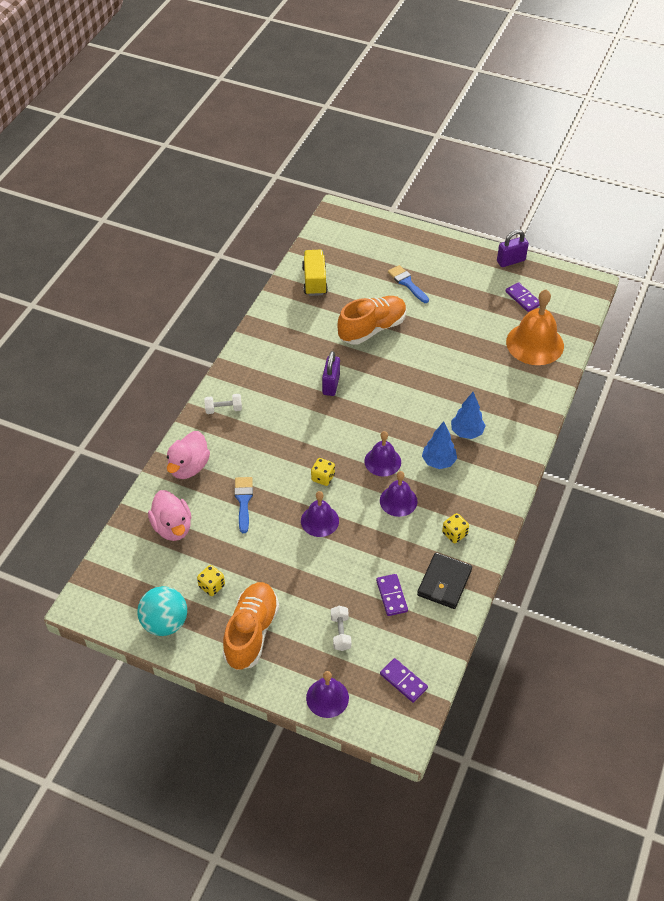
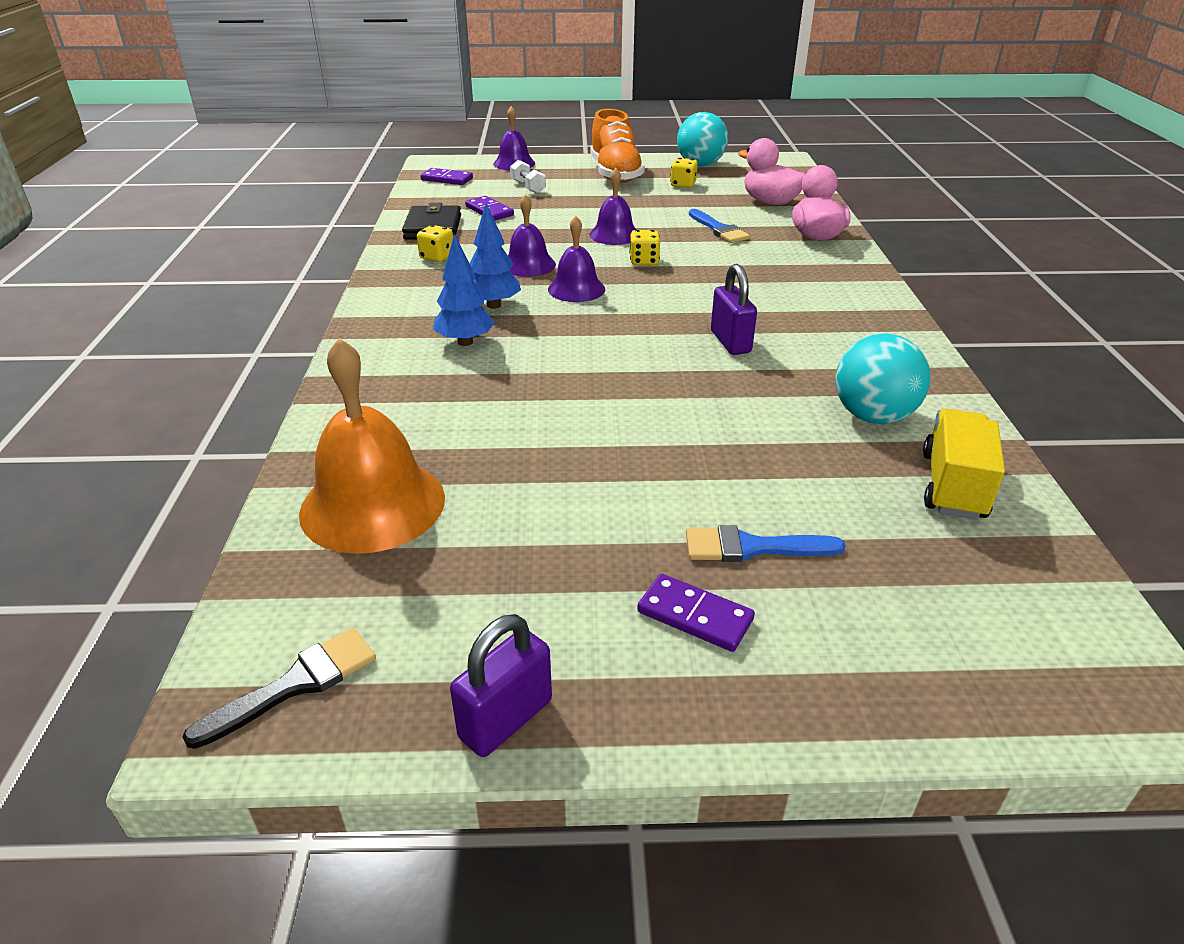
camera: 155 degrees right, 15 degrees down
white dumbbell [204,394,242,414] -> none
yellow truck [302,250,328,296] -> yellow truck turned 135 degrees counterclockwise [923,409,1005,520]
orange shoe [338,296,407,345] -> none
blue brush [388,265,429,303] -> blue brush turned 150 degrees clockwise [686,525,846,562]
purple domino [506,282,540,312] -> purple domino moved to [637,574,755,652]
none -> black brush [182,628,376,749]
none -> turquoise ball [835,333,930,424]

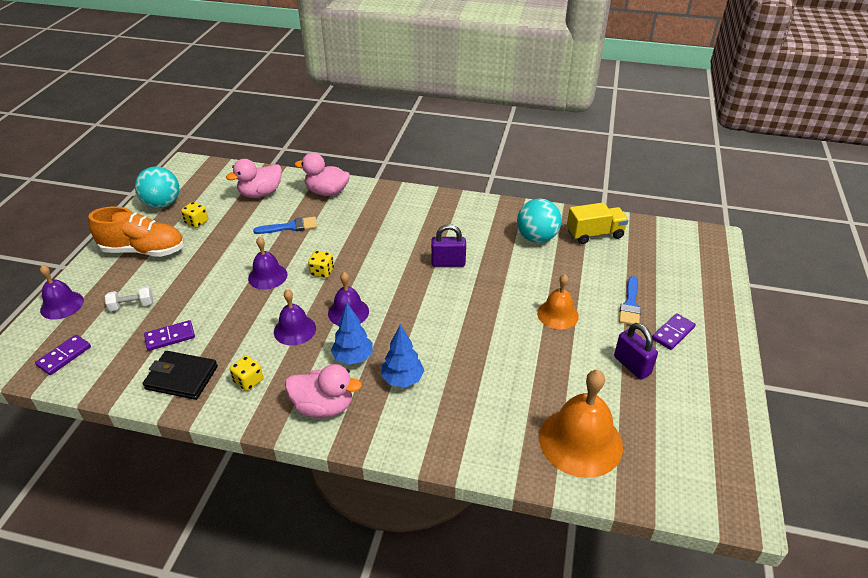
camera: 75 degrees left, 5 degrees up
black brush [182,628,376,749] -> none
purple padlock [450,614,552,757] -> purple padlock moved to [614,323,658,380]
yellow truck [923,409,1005,520] -> yellow truck turned 135 degrees clockwise [567,202,629,244]
none -> pink duck [285,364,362,417]
none -> orange bell [537,274,579,329]

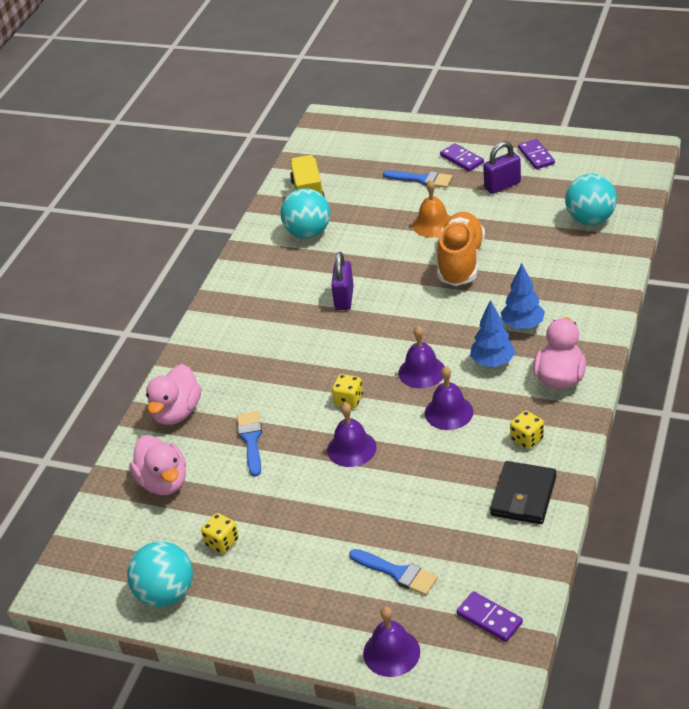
camera: 80 degrees left, 0 degrees up
orange shoe [88,206,184,257] -> orange shoe moved to [437,212,485,286]
white dumbbell [105,286,153,311] -> blue brush [349,549,438,595]
purple domino [144,320,195,351] -> purple domino moved to [518,139,555,169]
orange bell [539,370,623,478] -> turquoise ball [565,174,617,225]

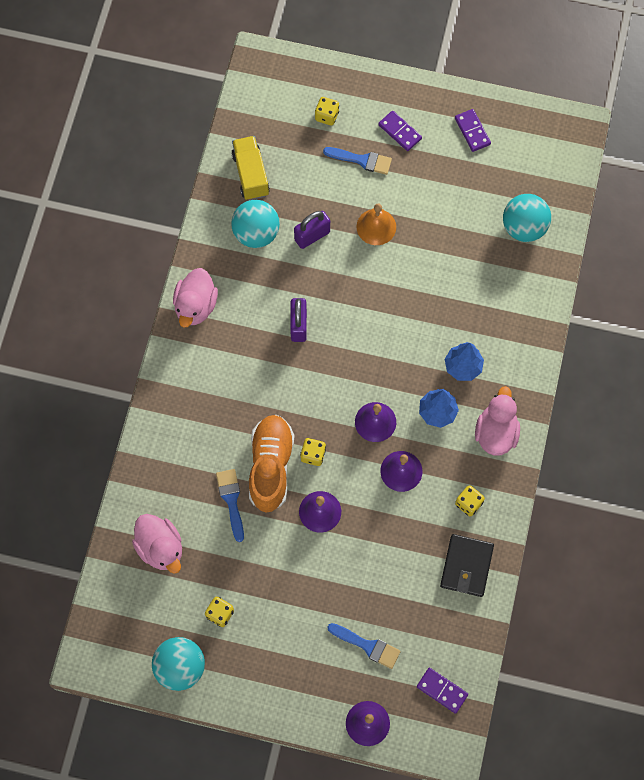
camera: 10 degrees left, 30 degrees up
pink duck [146,364,201,425] -> pink duck moved to [173,268,218,327]
orange shoe [437,212,485,286] -> orange shoe moved to [249,415,294,513]
purple padlock [483,141,521,194] -> purple padlock moved to [294,211,330,249]
none -> yellow dice [315,97,339,126]

